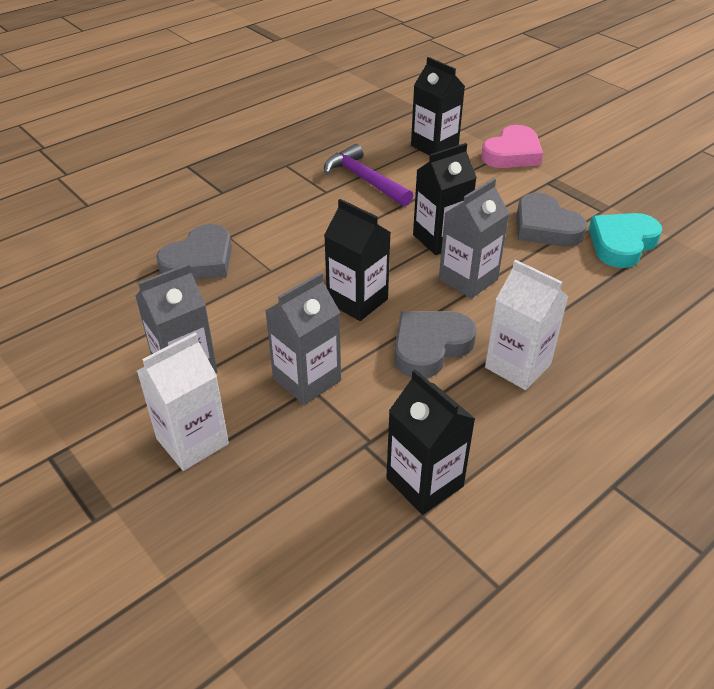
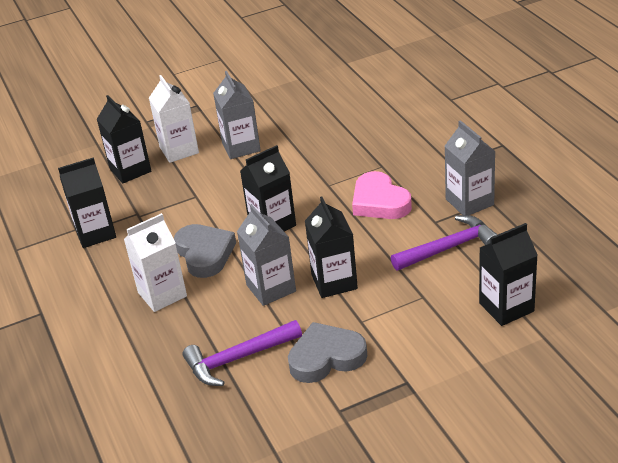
camera: 110 degrees right, 5 degrees down
grey heart [156,224,232,280] -> none
grey carton [265,272,341,405] -> grey carton moved to [445,120,496,215]
pink heart [481,125,543,168] -> pink heart moved to [352,171,412,219]
turquoise heart [589,213,662,268] -> none
none -> black carton [97,95,151,183]
none -> purple hammer [183,320,302,386]

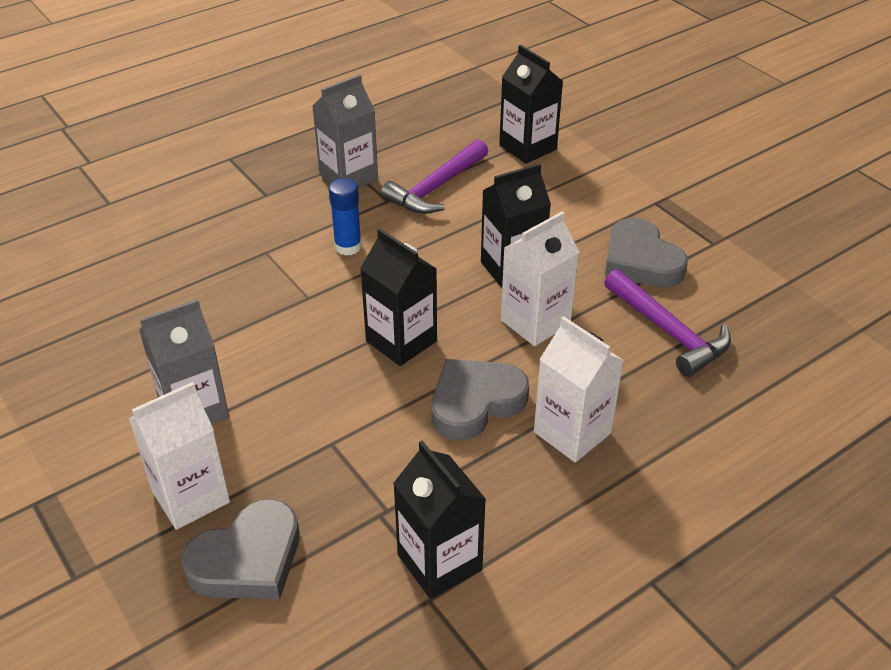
camera: 105 degrees left, 5 degrees up
black carton [97,95,151,183] -> grey heart [181,499,299,599]
grey carton [237,204,296,306] -> white carton [501,211,579,346]
pink heart [352,171,412,219] -> blue glue stick [329,178,362,256]
purple hammer [391,215,498,271] -> purple hammer turned 105 degrees counterclockwise [381,139,488,214]

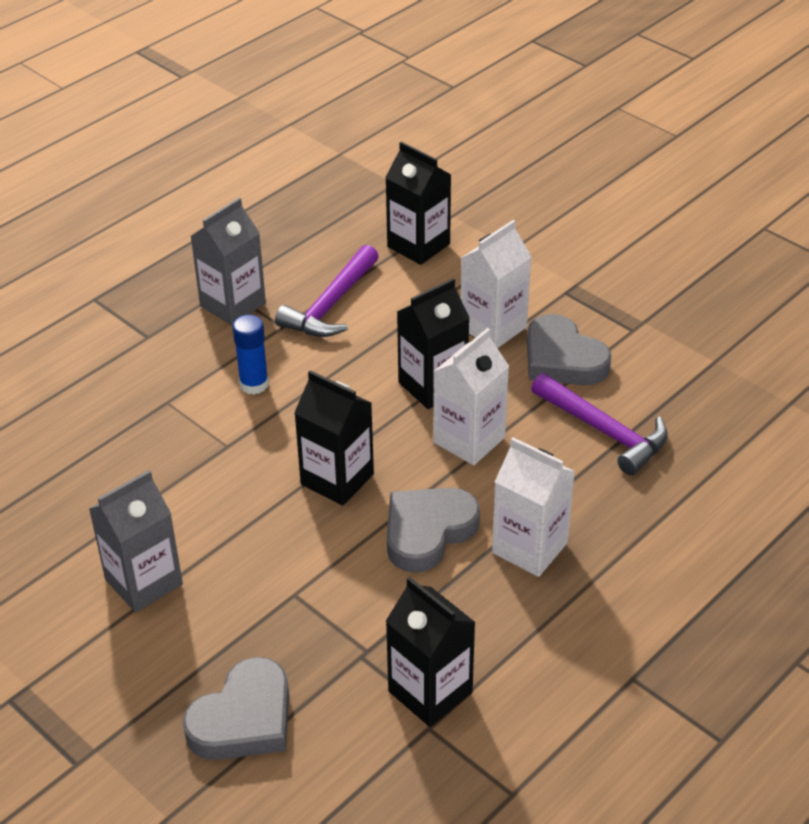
camera: 10 degrees left, 0 degrees up
white carton [129,382,230,530] -> white carton moved to [461,220,532,348]

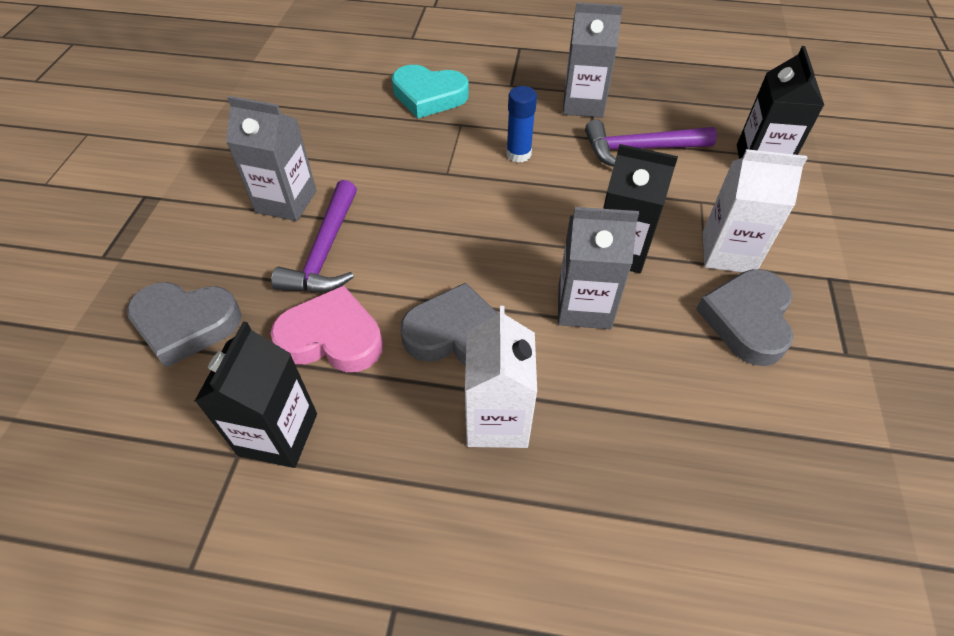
camera: 55 degrees right, 10 degrees up
black carton [294,370,374,506] -> none
white carton [433,328,509,465] -> grey carton [558,207,639,329]
purple hammer [531,373,668,475] -> purple hammer moved to [271,180,357,293]
none -> pink heart [271,285,383,372]
none -> turquoise heart [392,65,469,118]

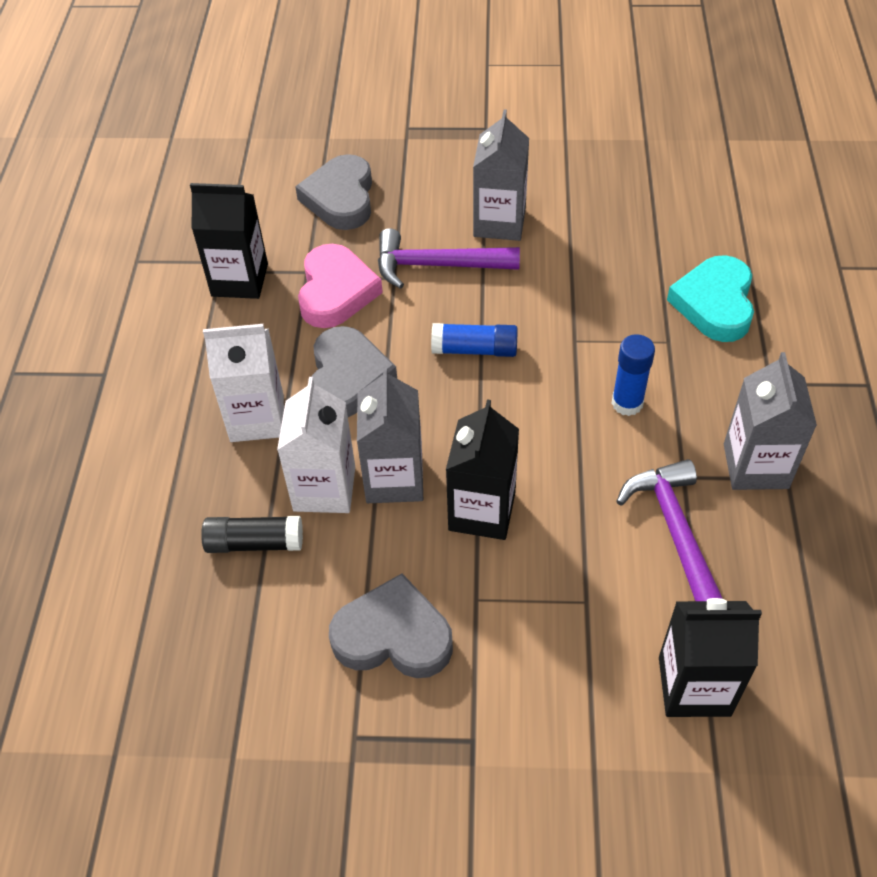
camera: 85 degrees right, 0 degrees up
white carton [703,149,807,272] -> white carton moved to [277,377,355,513]
none -> black glue stick [201,516,303,553]
none -> blue glue stick [431,323,518,357]

